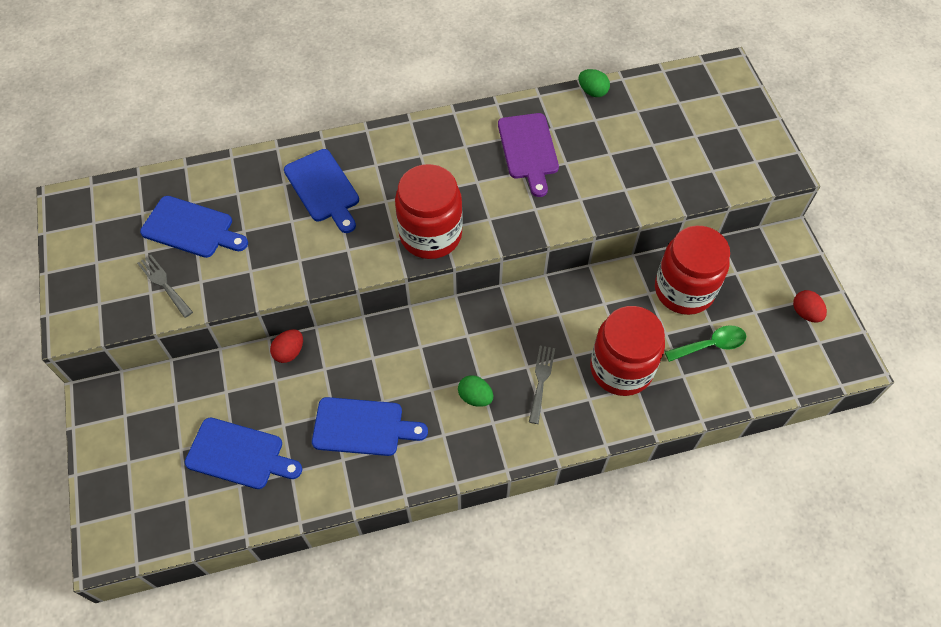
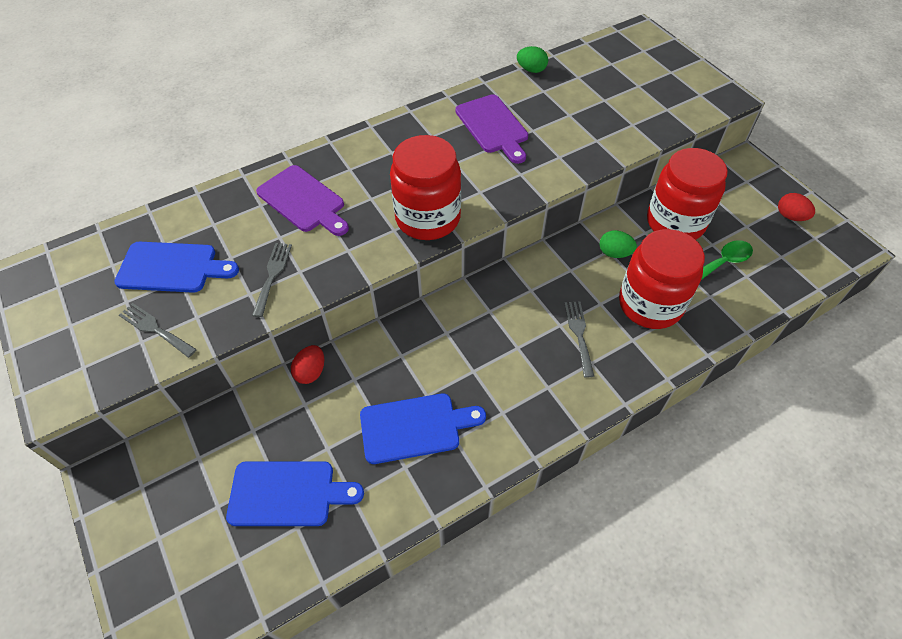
camera: 15 degrees left, 5 degrees down
blue cutting board [284,149,359,233] -> purple cutting board [256,165,349,236]
green egg [458,376,493,407] -> green egg moved to [600,230,637,258]
none -> grey fork [252,243,292,317]

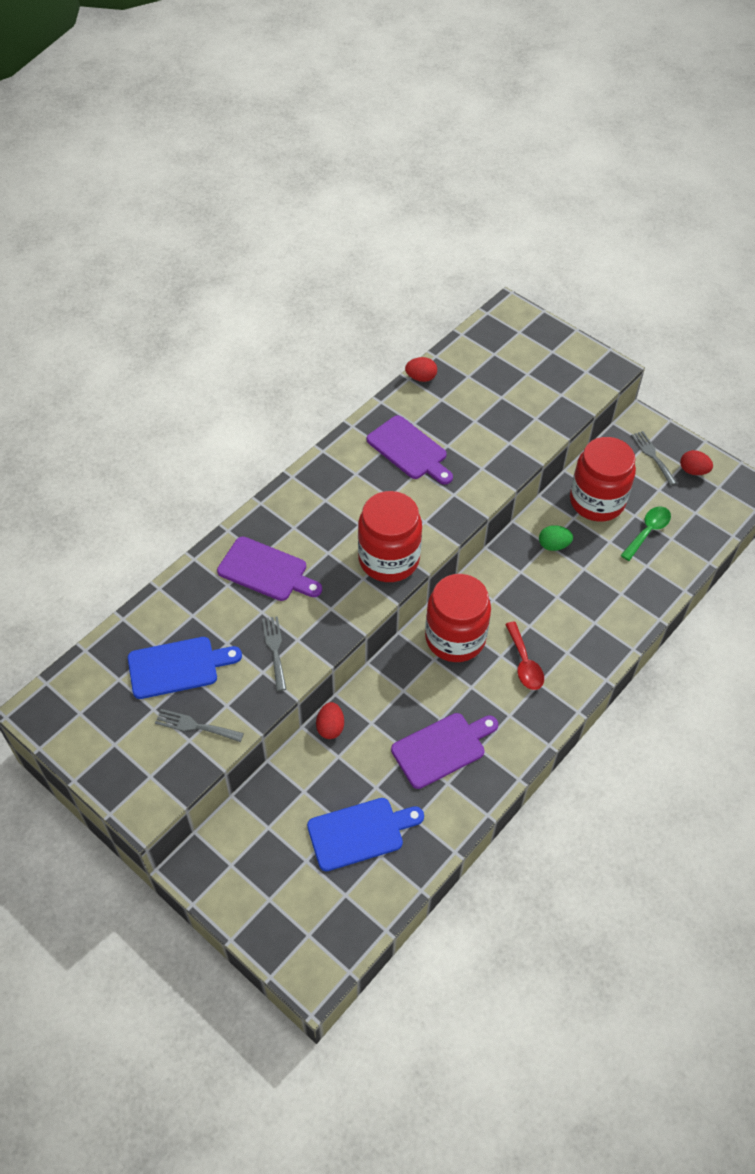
camera: 20 degrees left, 0 degrees up
blue cutting board [360,393,486,464] -> purple cutting board [391,713,498,789]
green egg [517,46,548,73] -> red egg [405,357,437,382]
grey fork [564,301,594,378] -> grey fork moved to [631,431,677,486]
red jar [619,229,705,329] -> red jar moved to [425,574,491,662]
none -> red spoon [505,622,544,690]

